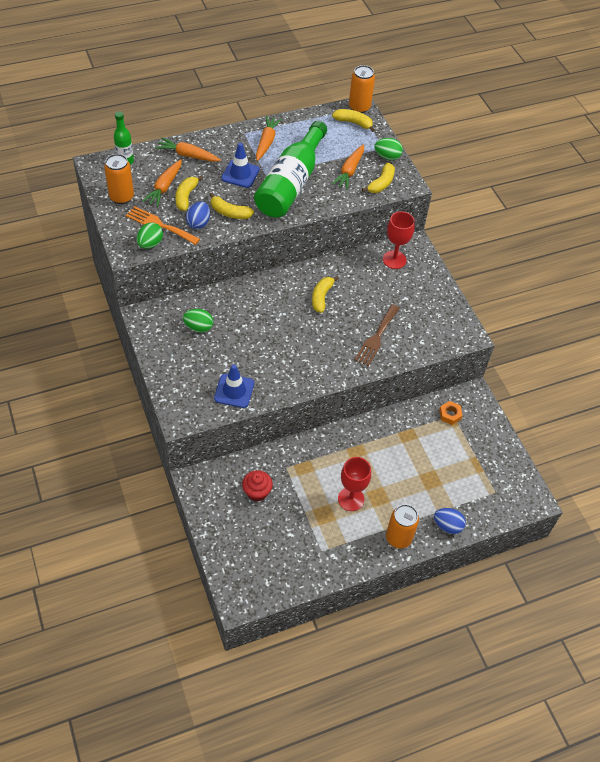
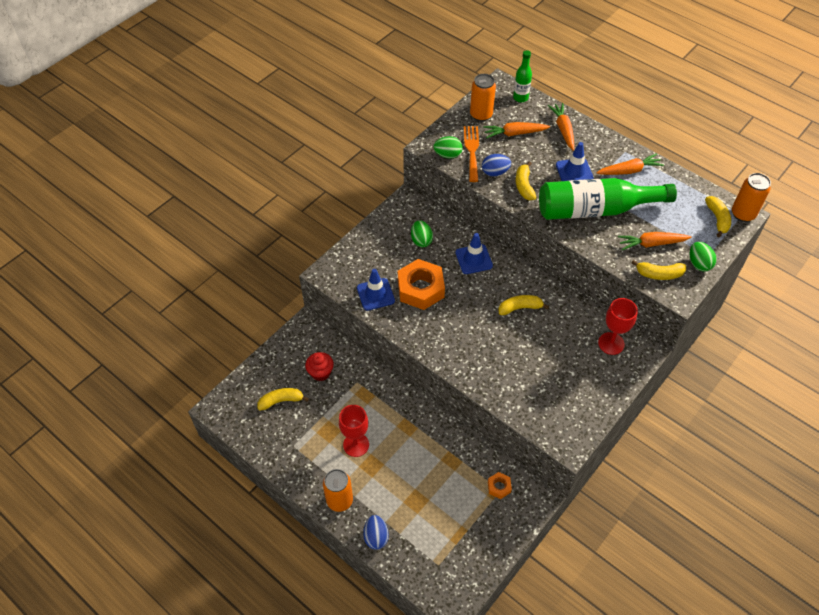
camera: 65 degrees right, 0 degrees up
yellow banana [175,175,203,211] -> yellow banana moved to [258,388,309,411]
brown fork [355,304,400,366] -> none
none -> orange nut [398,259,445,310]
none -> blue traffic cone [455,233,493,274]

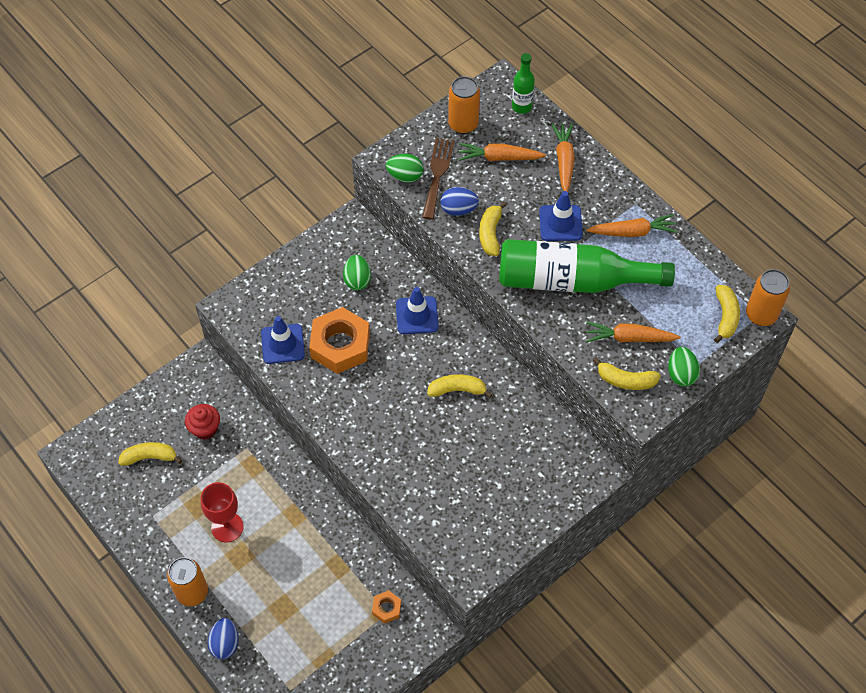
camera: 10 degrees right, 5 degrees up
orange fork [464,126,479,182] -> brown fork [422,138,454,219]
red goblet [598,298,638,355] -> none

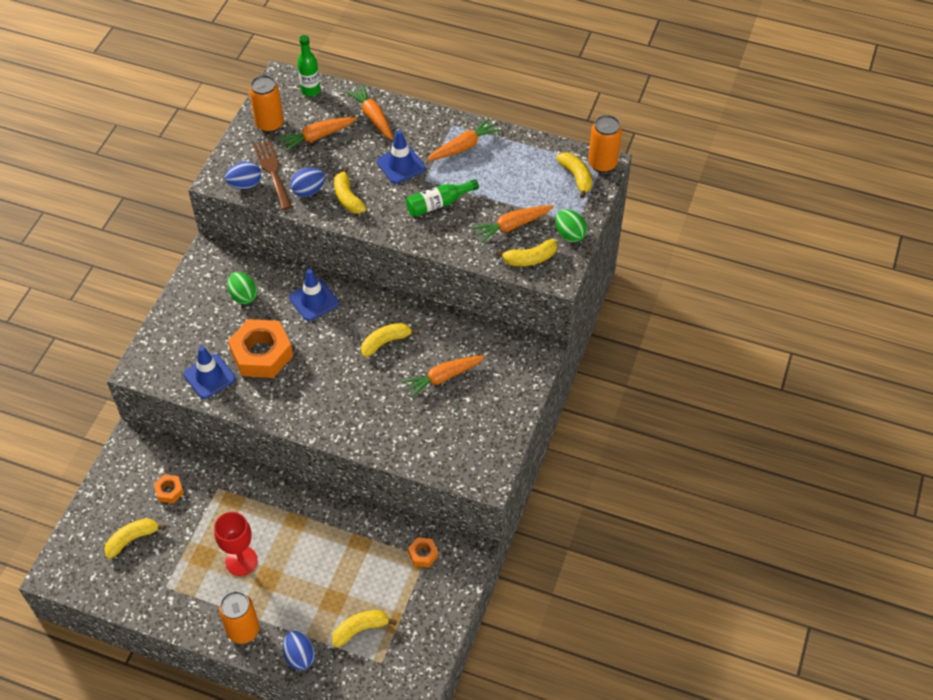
camera: 30 degrees left, 5 degrees down
red cupcake [185,404,220,440] -> orange nut [154,474,184,503]
green egg [386,154,423,183] -> blue egg [225,161,261,189]
green bottle [499,239,675,293] -> green bottle [406,179,479,217], size x0.47
none -> yellow banana [332,610,397,648]
none -> orange carrot [402,355,485,398]

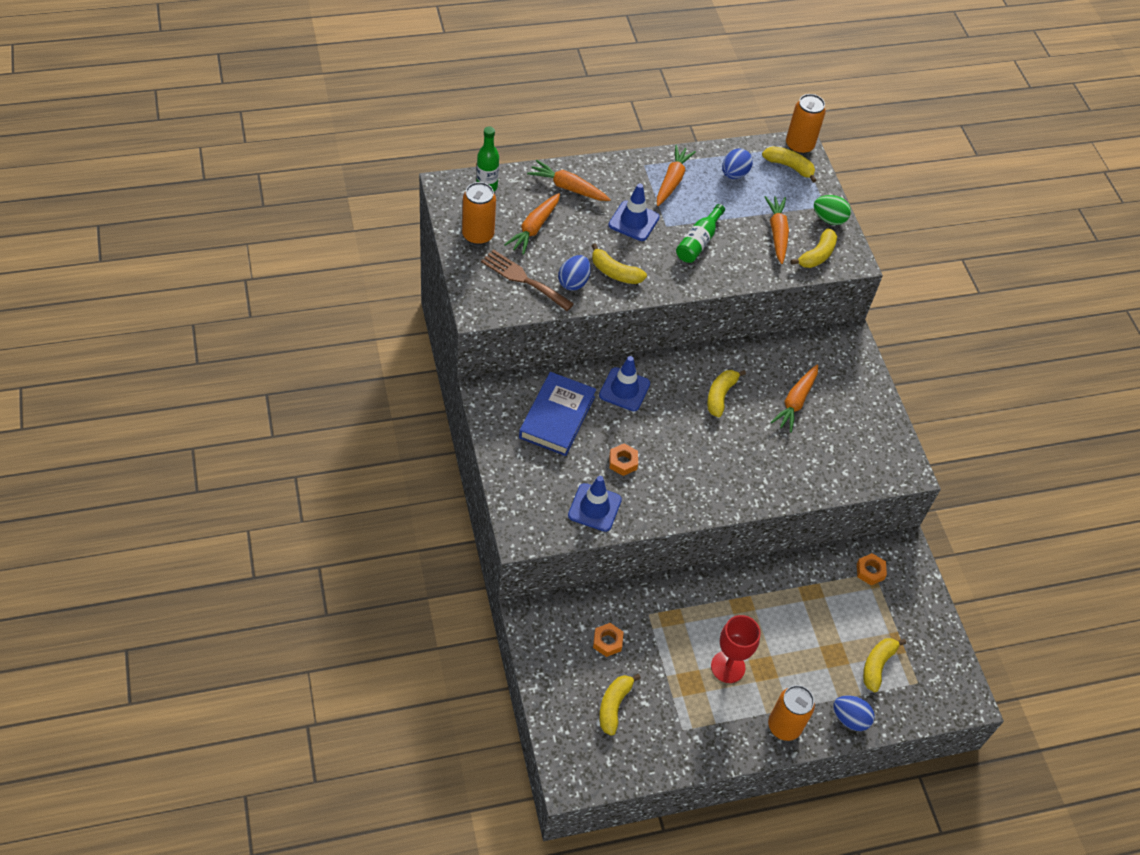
camera: 40 degrees left, 0 degrees up
blue egg [225,161,261,189] -> blue egg moved to [722,149,753,179]
green egg [227,272,257,304] -> blue book [519,372,596,456]
orange nut [228,319,293,378] -> orange nut [609,444,638,476], size x0.46
orange carrot [472,205,554,243] -> orange carrot turned 150 degrees clockwise [764,196,789,264]

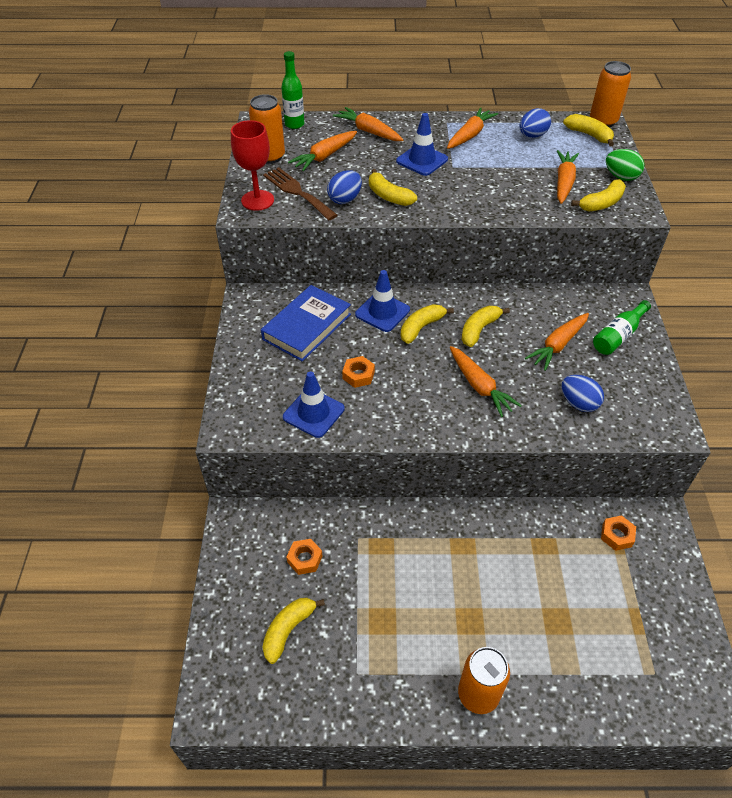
camera: 20 degrees right, 5 degrees down
green bottle [676,204,725,263] -> green bottle moved to [593,300,651,355]
red goblet [711,615,761,683] -> red goblet moved to [231,120,274,211]
blue egg [833,695,875,731] -> blue egg moved to [561,375,604,412]
yellow banana [863,638,906,692] -> yellow banana moved to [401,304,454,344]
none -> orange carrot [450,346,522,417]

